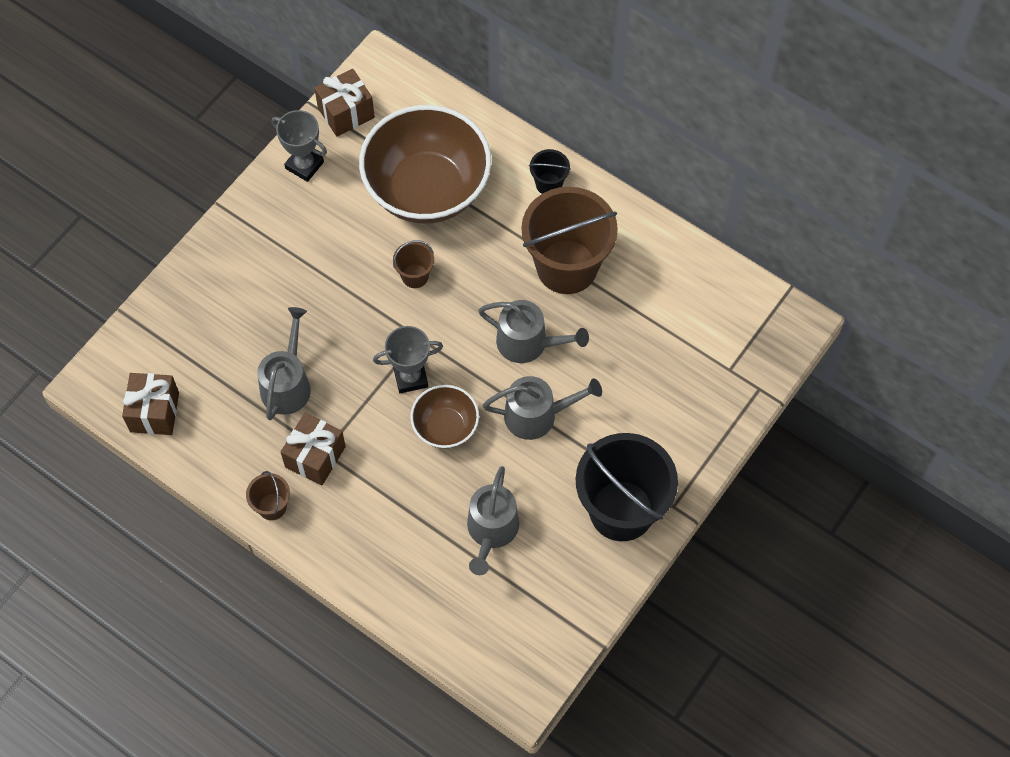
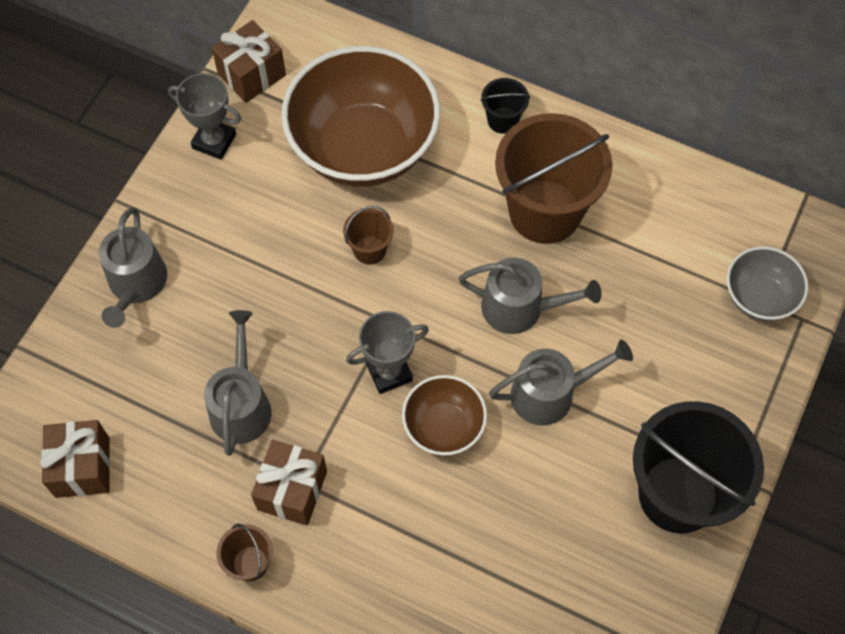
camera: 10 degrees left, 0 degrees up
grey watering can [467,466,519,575] -> grey watering can moved to [99,207,167,328]
none -> grey bowl [727,246,808,321]

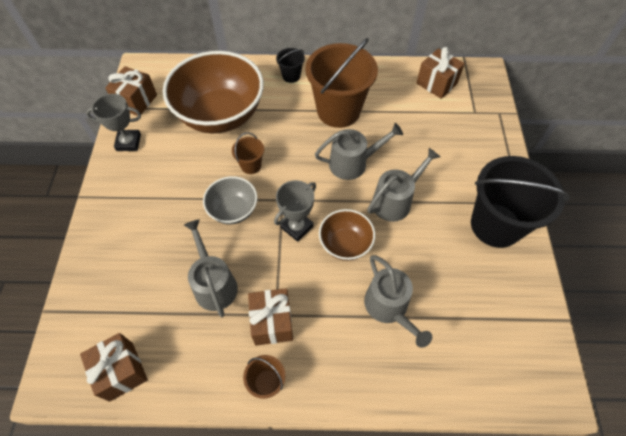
camera: 25 degrees left, 5 degrees down
grey watering can [99,207,167,328] -> grey watering can moved to [364,255,432,348]
grey bowl [727,246,808,321] -> grey bowl moved to [203,176,257,224]
none -> brown gift [416,47,465,99]

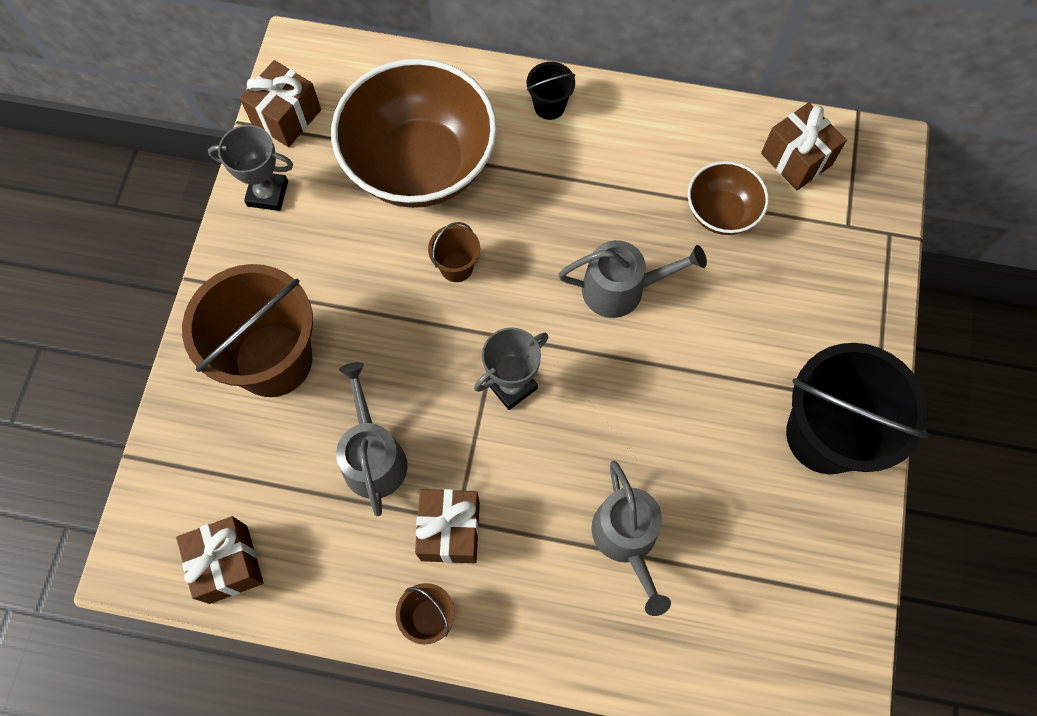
camera: 10 degrees right, 10 degrees up
grey bowl [203,176,257,224] -> none
brown bucket [305,38,378,128] -> brown bucket moved to [182,264,313,397]
brown bowl [319,209,375,261] -> brown bowl moved to [688,161,769,235]
grey watering can [367,148,440,222] -> none

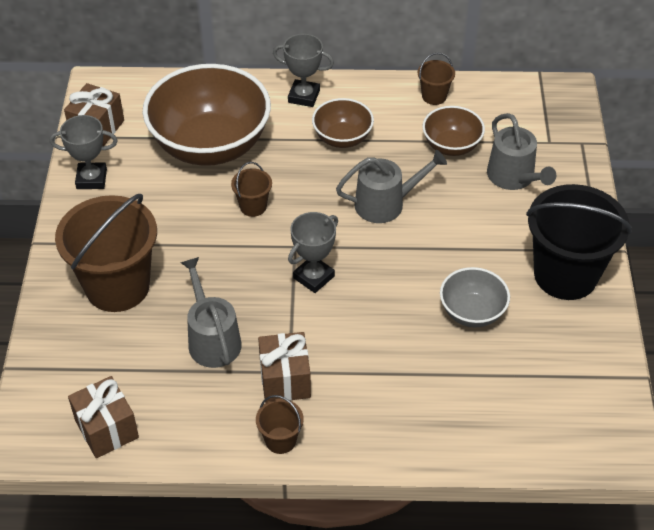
camera: 10 degrees left, 20 degrees down
black bucket [527,62,575,120] -> grey trophy [273,34,334,107]
grey watering can [591,461,671,616] -> grey watering can moved to [487,113,556,190]
brown gift [761,102,847,190] -> none
none -> brown bowl [312,98,374,148]
none -> brown bucket [418,52,455,105]
none -> grey bowl [440,267,510,327]

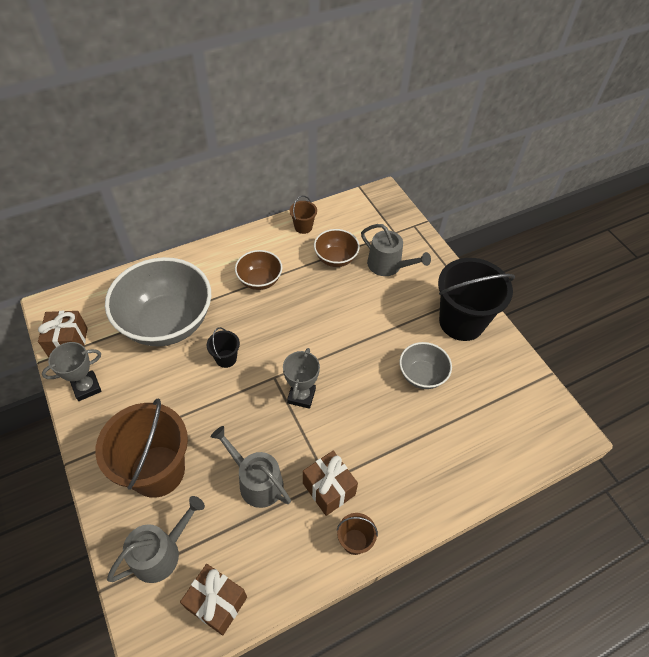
camera: 30 degrees left, 5 degrees up
brown bowl [142,64,271,166] -> grey bowl [105,257,211,347]
brown bucket [231,162,272,217] -> black bucket [206,327,240,368]
grey trophy [273,34,334,107] -> none
grey watering can [336,150,447,223] -> grey watering can moved to [107,496,205,583]

